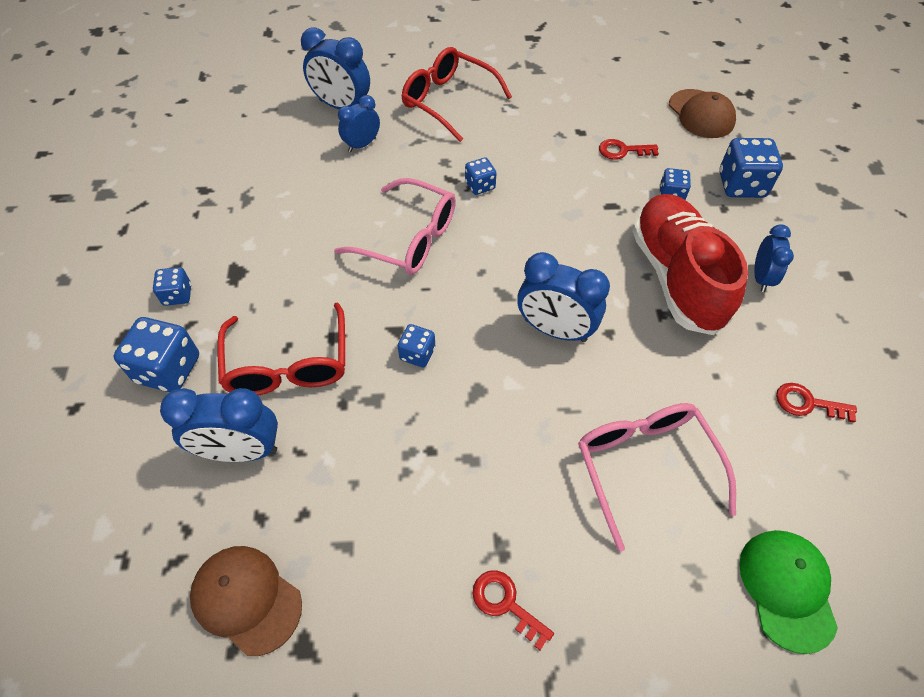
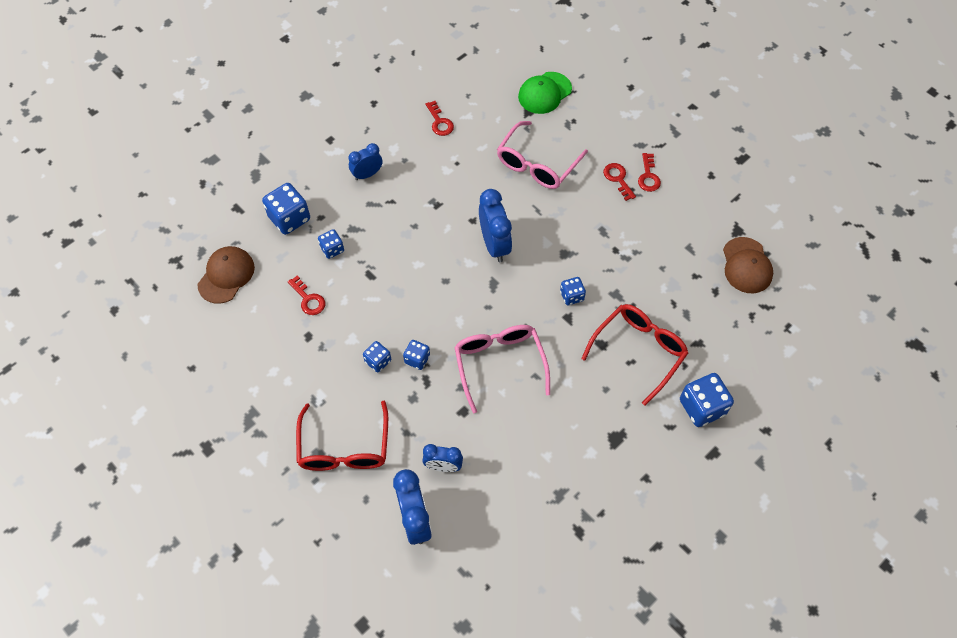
camera: 130 degrees left, 5 degrees up
blue dice [153,267,191,306] -> blue dice moved to [363,341,391,372]
blue clock [160,388,278,462] -> none
red shoe [632,194,748,335] -> none
none -> red key [603,163,636,201]

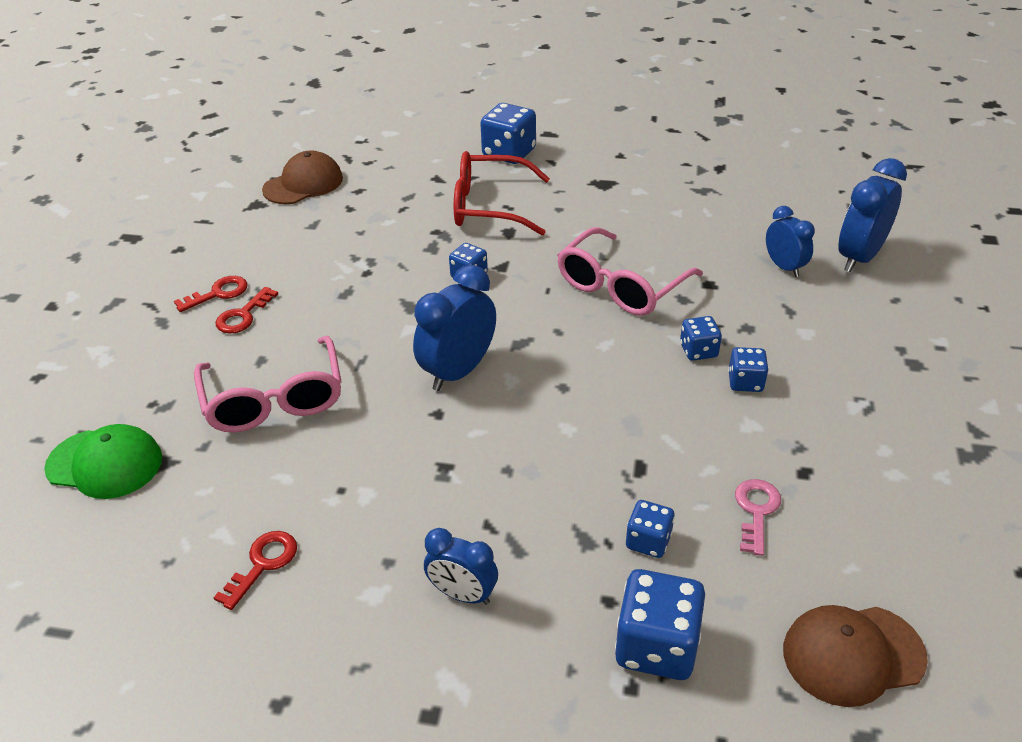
camera: 125 degrees left, 20 degrees down
red key [288,276,325,315] -> pink key [735,479,781,556]
red glasses [296,401,388,471] -> none
pink glasses [497,121,588,189] -> pink glasses turned 75 degrees clockwise [194,336,342,433]

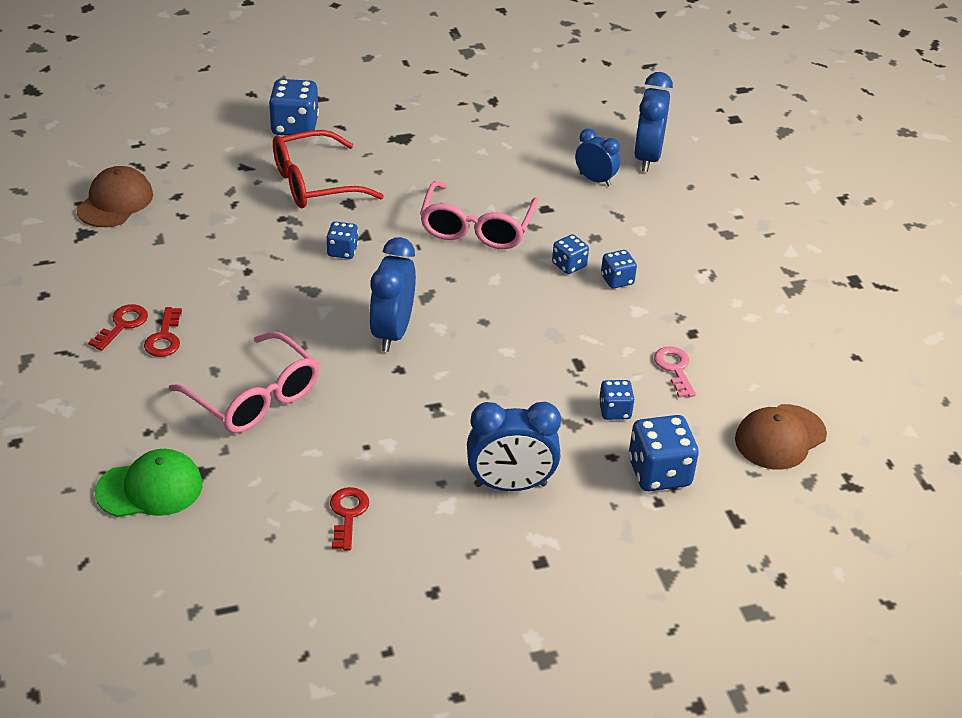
camera: 30 degrees left, 0 degrees up
blue clock [424,528,498,605] -> blue clock [467,402,561,491], size x1.60

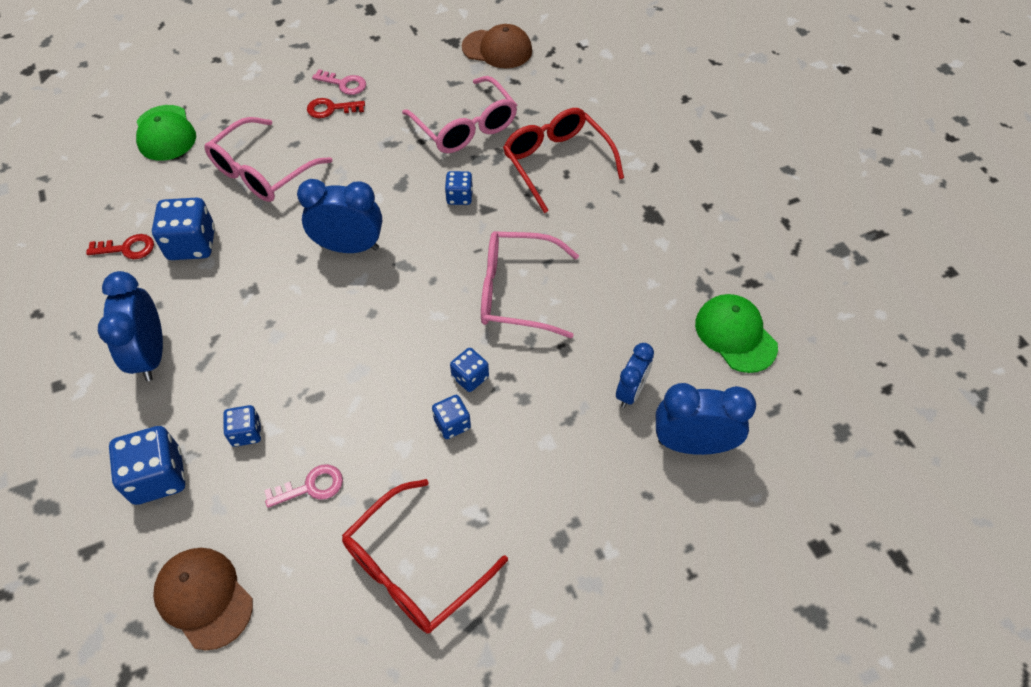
camera: 85 degrees right, 15 degrees up
red key [88,304,148,351] -> pink key [312,69,366,95]
blue dice [269,79,319,136] -> blue dice moved to [152,198,215,260]
none -> red glasses [342,479,508,634]
none -> pink glasses [402,76,517,153]
none -> green cap [695,294,778,373]

